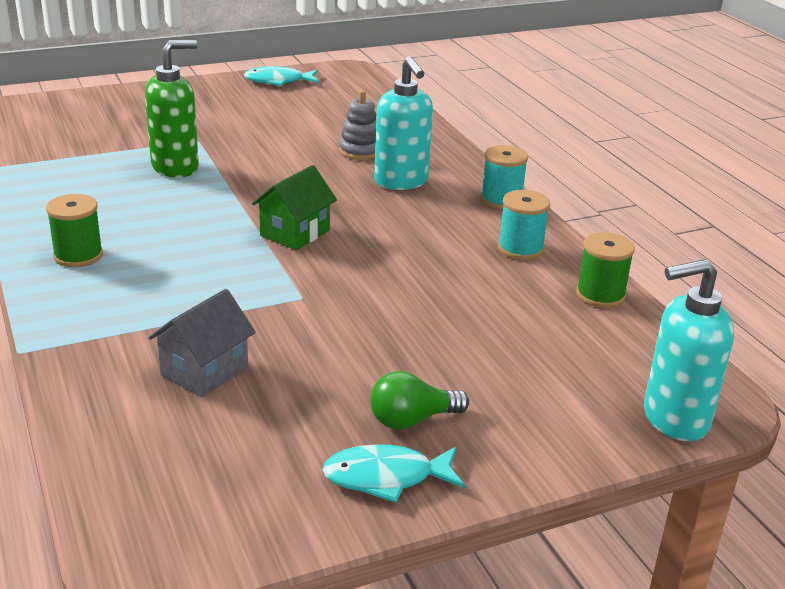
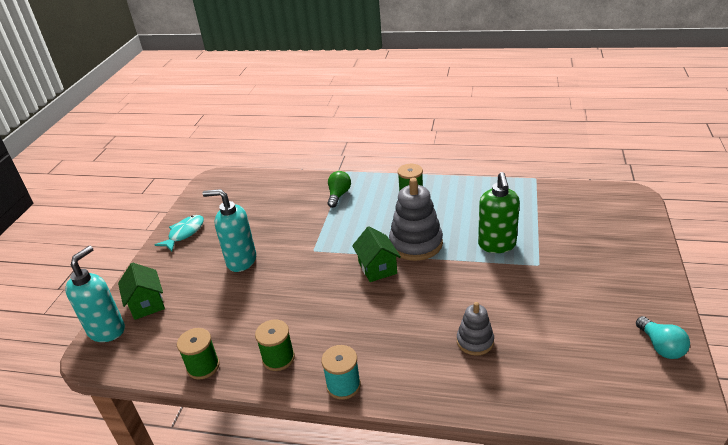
camera: 130 degrees right, 5 degrees up
grey house [148,289,256,397] -> none
turquoise fish [244,66,319,86] -> turquoise light bulb [636,316,690,359]
green light bulb [370,371,469,430] -> green light bulb moved to [328,171,351,208]
turquoise soap dispenser [374,56,433,190] -> turquoise soap dispenser moved to [203,189,256,272]
turquoise spool [498,190,550,260] -> green spool [255,319,295,371]
none -> green house [118,263,165,320]
none -> grey stacking toy [389,178,443,261]

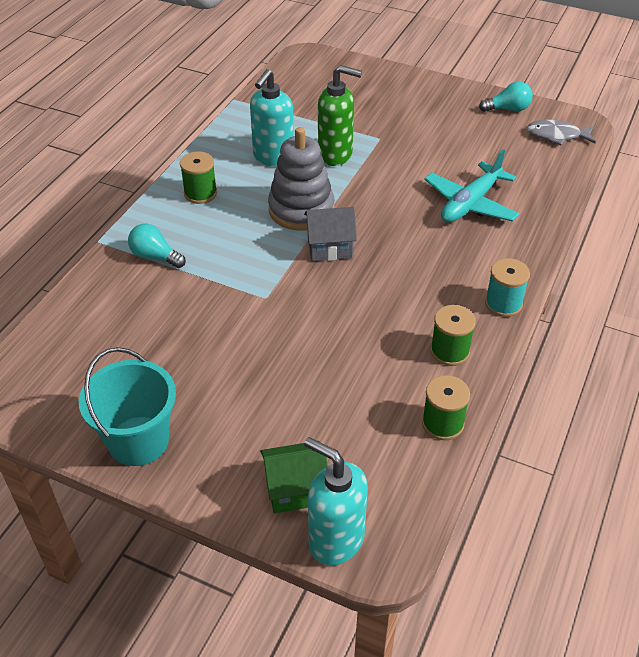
camera: 80 degrees left, 10 degrees up
turquoise fish [155,215,204,251] -> turquoise bucket [79,347,176,466]
turquoise soap dispenser [203,189,256,272] -> turquoise soap dispenser moved to [250,69,294,167]
green light bulb [328,171,351,208] -> turquoise light bulb [128,224,186,268]
green house [352,226,401,282] -> grey house [304,207,357,261]
grey stacking toy [457,302,494,355] -> turquoise plane [424,149,520,223]
none -> grey fish [527,120,596,145]

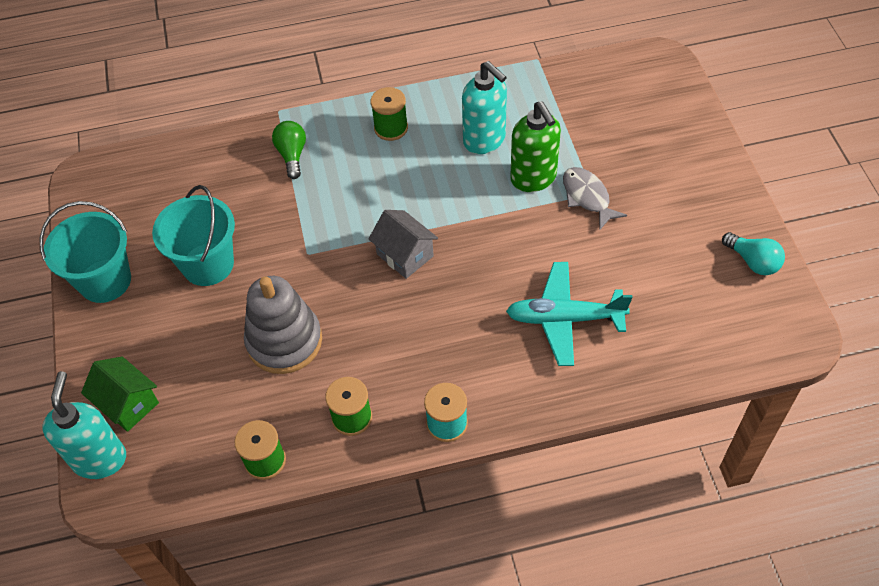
camera: 55 degrees right, 10 degrees up
turquoise light bulb [128,224,186,268] -> green light bulb [272,121,306,179]
turquoise soap dispenser [250,69,294,167] -> turquoise soap dispenser turned 120 degrees counterclockwise [462,61,507,154]
grey stacking toy [268,127,334,231] -> grey stacking toy moved to [244,276,322,374]
grey fish [527,120,596,145] -> grey fish moved to [563,167,627,230]
none -> turquoise bucket [152,185,235,286]

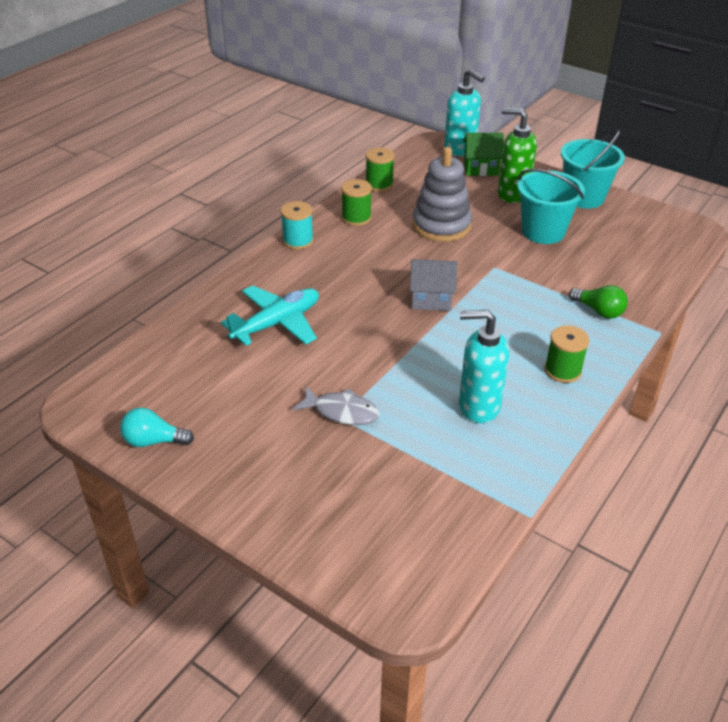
camera: 135 degrees right, 15 degrees down
green soap dispenser [510,101,561,192] -> green soap dispenser moved to [498,108,537,203]

